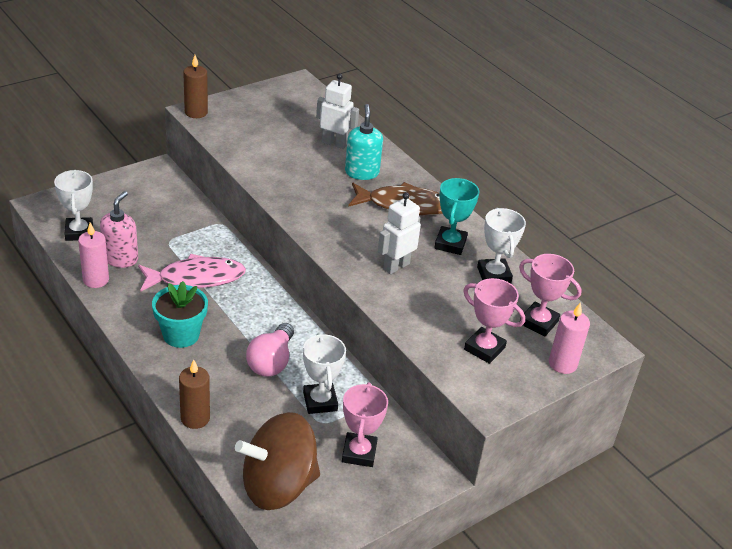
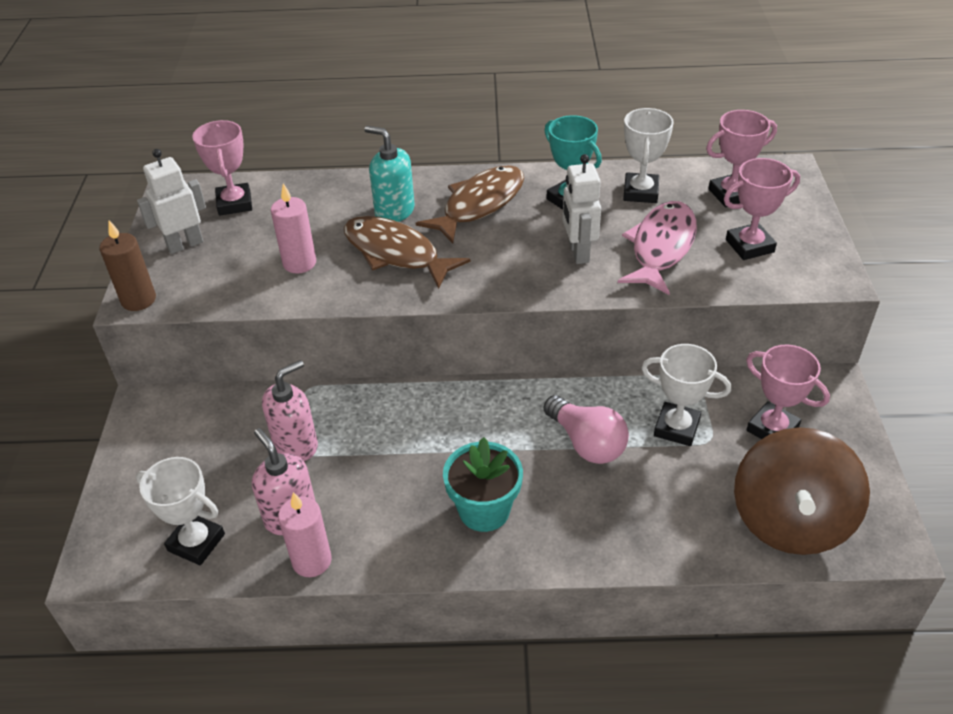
camera: 50 degrees left, 5 degrees up
pink fish [138,254,246,292] -> pink fish moved to [618,201,697,295]
brown candle [179,359,210,429] -> none
white robot [316,73,359,149] -> white robot moved to [137,149,206,254]
white trophy [477,208,526,284] -> white trophy turned 75 degrees clockwise [623,108,674,203]
pink candle [549,302,590,374] -> pink candle moved to [271,183,316,274]
none -> pink trophy [192,120,252,216]
none -> pink soap dispenser [262,360,318,461]
none -> brown fish [344,216,470,289]

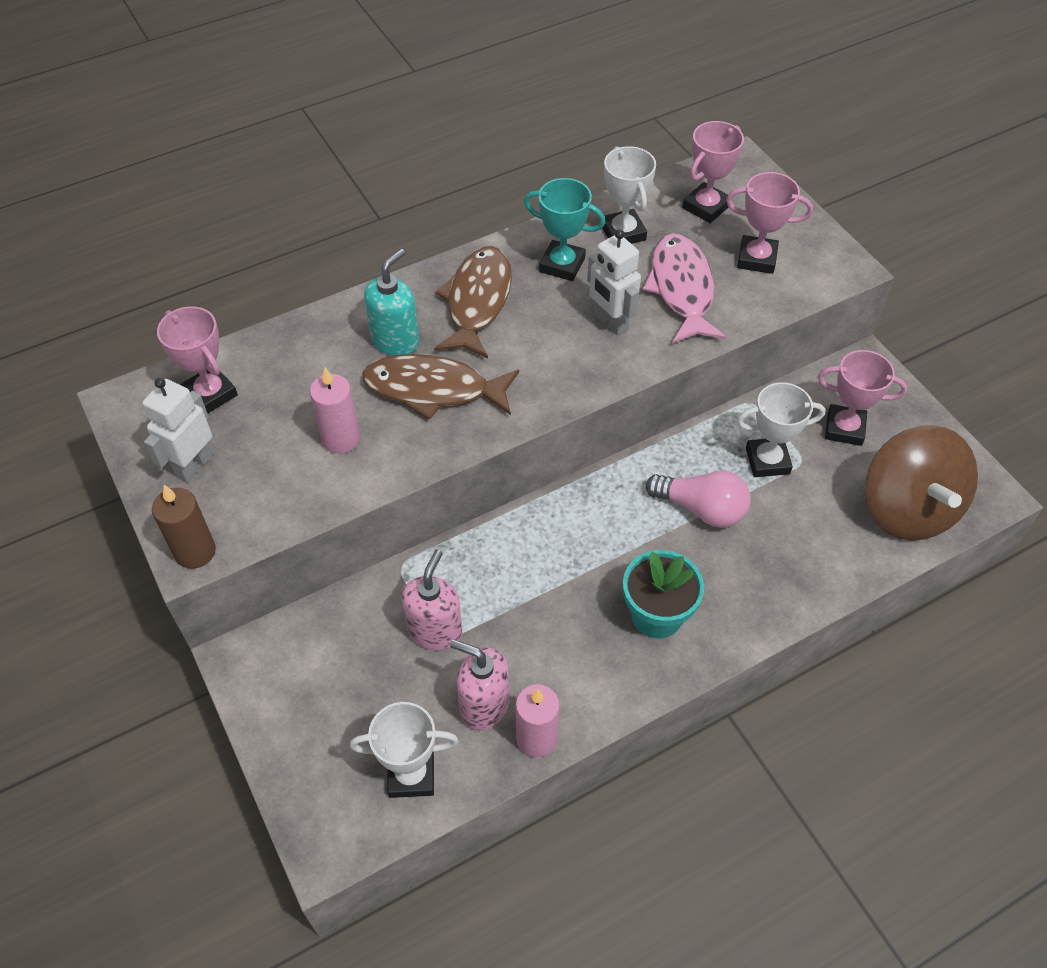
camera: 30 degrees left, 10 degrees up
turquoise soap dispenser [364,126,415,222] -> turquoise soap dispenser turned 120 degrees clockwise [364,249,419,356]
pink trophy [724,158,800,260] -> pink trophy turned 60 degrees clockwise [726,172,813,274]

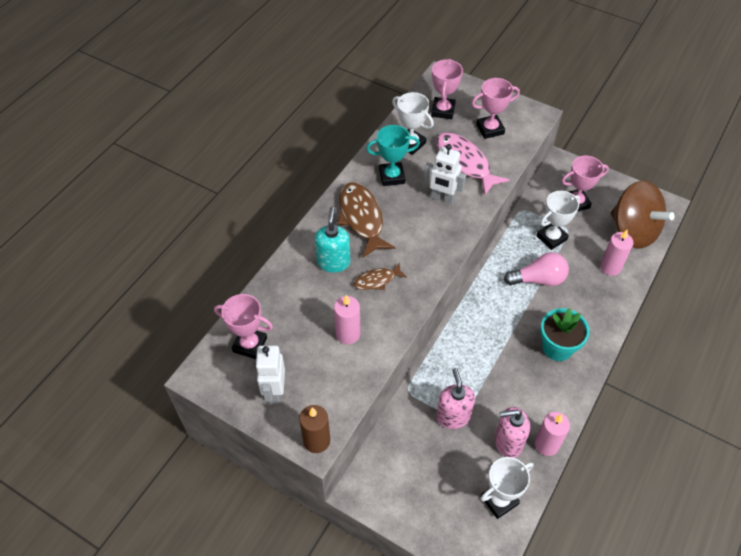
camera: 30 degrees left, 0 degrees up
brown fish [362,354,519,420] -> brown fish [354,263,407,290], size x0.54
none -> pink candle [600,230,633,276]

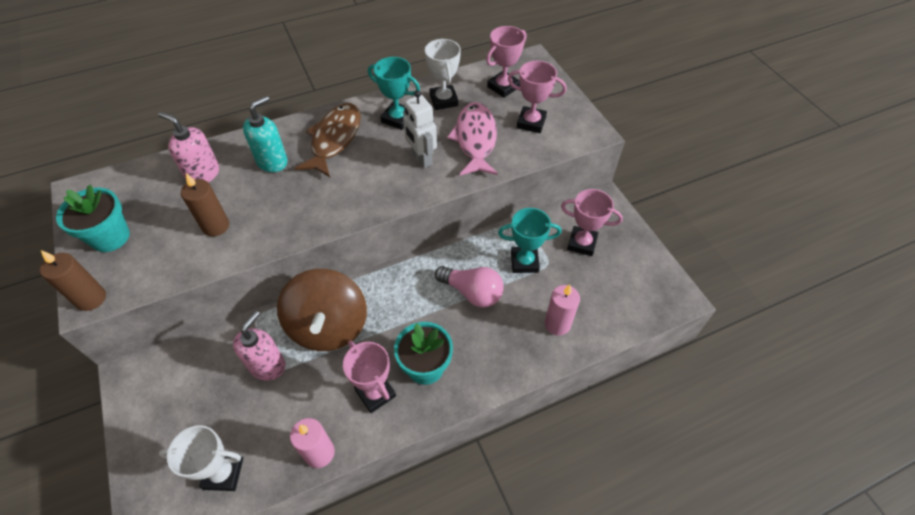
camera: 35 degrees right, 0 degrees up
pink trophy [214,294,273,359] -> pink trophy moved to [343,341,396,413]
white robot [255,346,285,404] -> turquoise flower pot [56,185,130,252]
pink candle [334,295,361,344] -> brown candle [181,173,229,236]
brown fish [354,263,407,290] -> none
pink soap dispenser [494,407,530,458] -> pink soap dispenser moved to [158,112,219,183]
white trophy [537,191,580,250] -> turquoise trophy [498,208,561,273]
brown spinning top [611,180,675,248] -> brown spinning top moved to [277,269,367,351]

